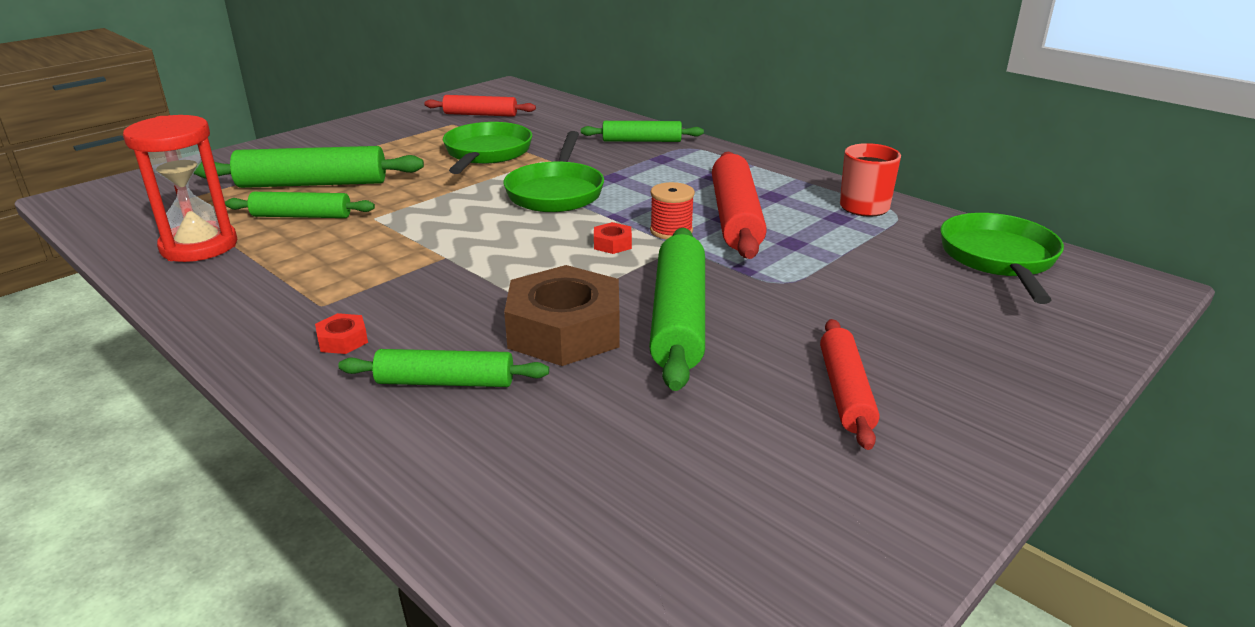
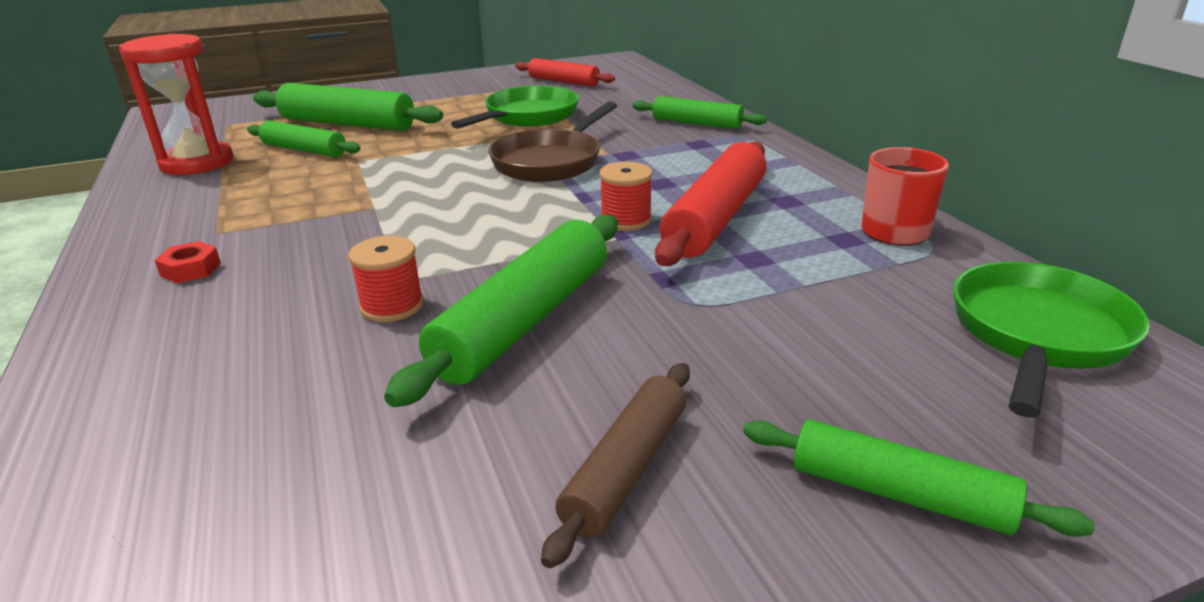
camera: 25 degrees right, 0 degrees up
green rolling pin [338,349,549,387] -> green rolling pin moved to [743,420,1095,537]
green pan [503,131,604,212] -> brown pan [488,102,617,182]
brown nut [504,265,620,366] -> red spool [348,236,424,322]
red nut [594,222,632,254] -> none
red rolling pin [820,319,880,450] -> brown rolling pin [541,363,690,569]

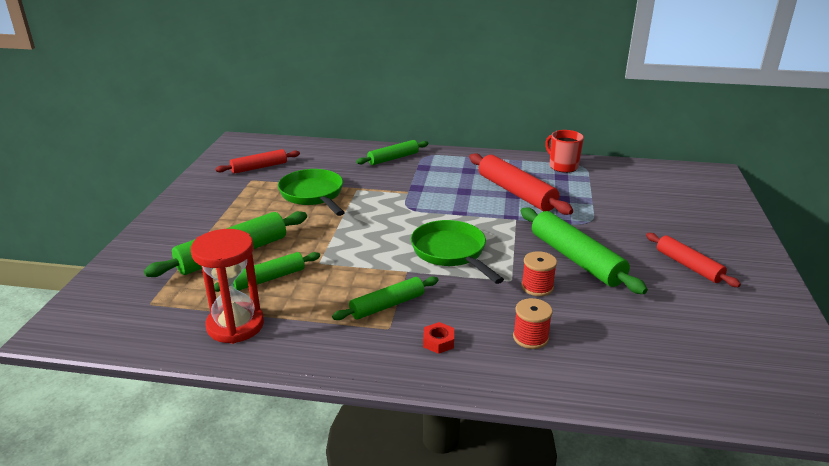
camera: 60 degrees left, 0 degrees up
brown pan [488,102,617,182] -> none
brown rolling pin [541,363,690,569] -> red rolling pin [646,233,741,287]
red spool [599,162,653,231] -> red spool moved to [513,298,553,349]
green rolling pin [743,420,1095,537] -> green rolling pin moved to [332,276,439,320]
green pan [953,262,1150,417] -> green pan moved to [411,220,504,284]

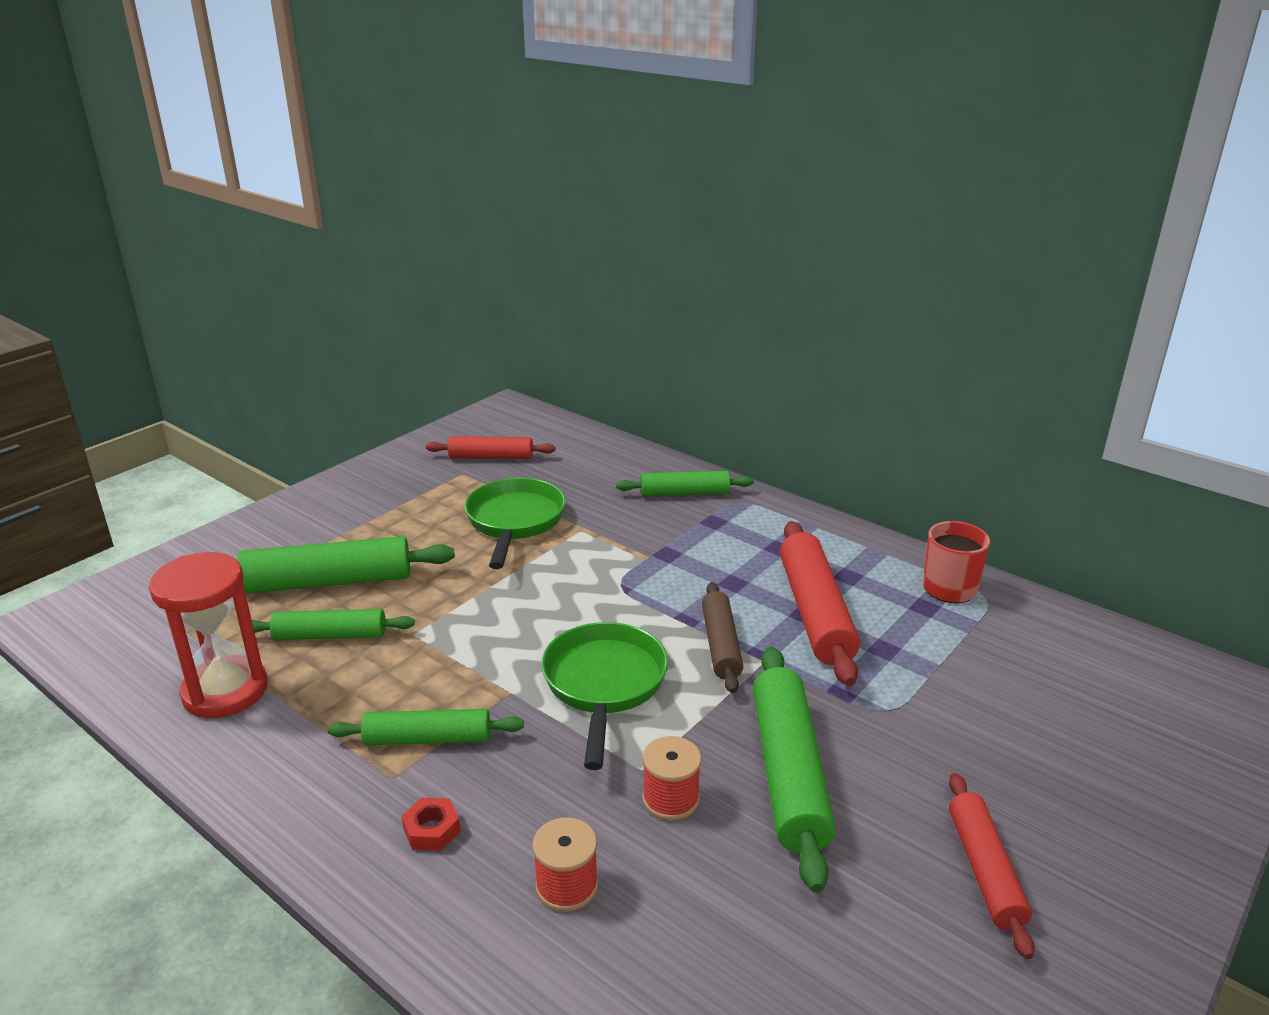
camera: 30 degrees right, 0 degrees up
none -> brown rolling pin [702,582,743,693]

